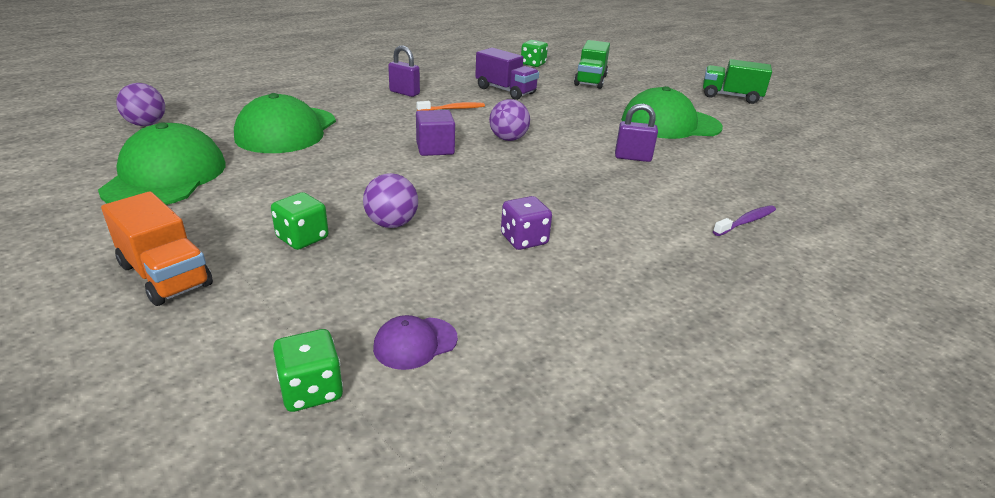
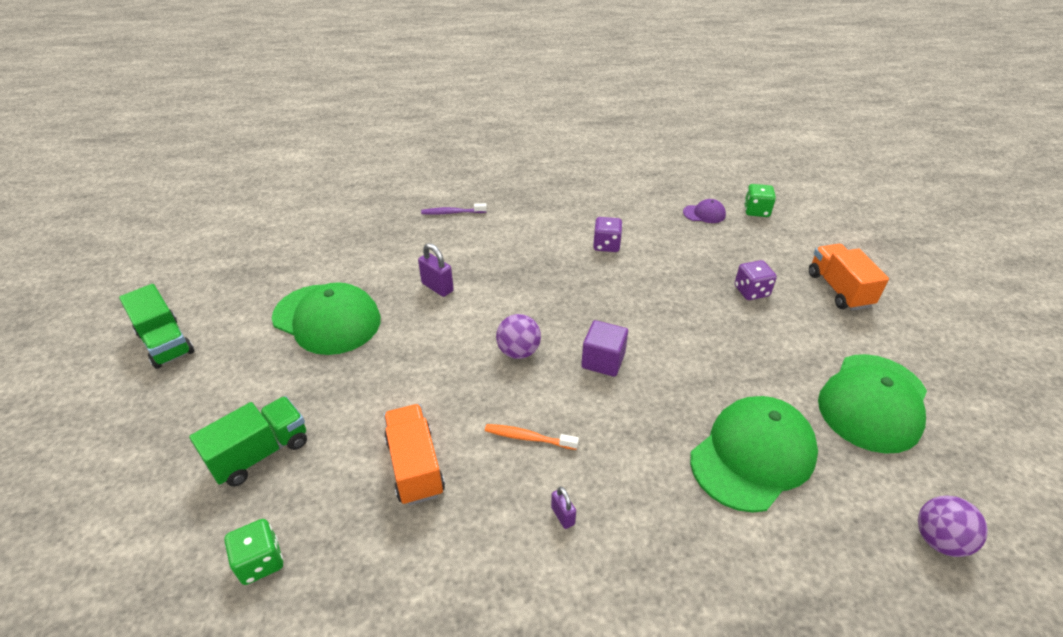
camera: 145 degrees left, 10 degrees up
green dice [271,192,329,250] -> purple dice [734,260,777,300]
purple ball [363,173,418,228] -> none
purple padlock [388,46,420,97] -> purple padlock [551,486,576,529], size x0.61
purple truck [475,48,539,100] -> orange truck [384,404,445,505]

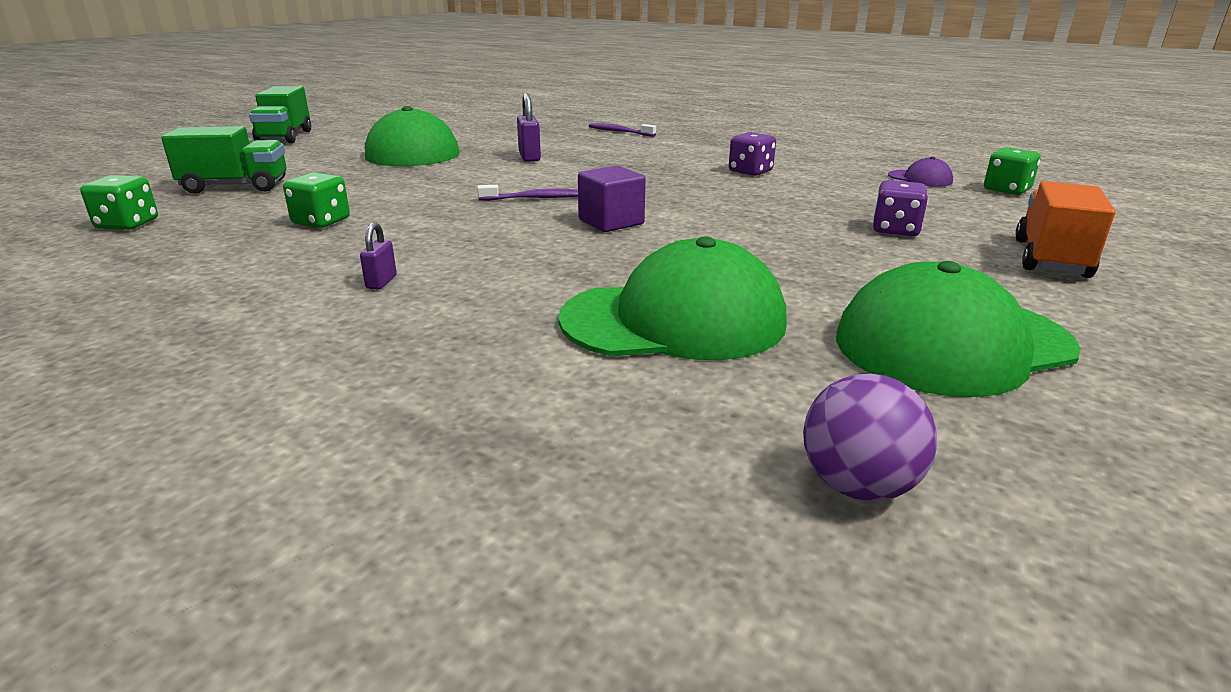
camera: 35 degrees right, 15 degrees down
orange truck [384,404,445,505] -> green dice [283,172,350,228]
orange toothbrush [485,424,579,450] -> none
purple ball [496,314,541,359] -> purple toothbrush [477,185,578,201]

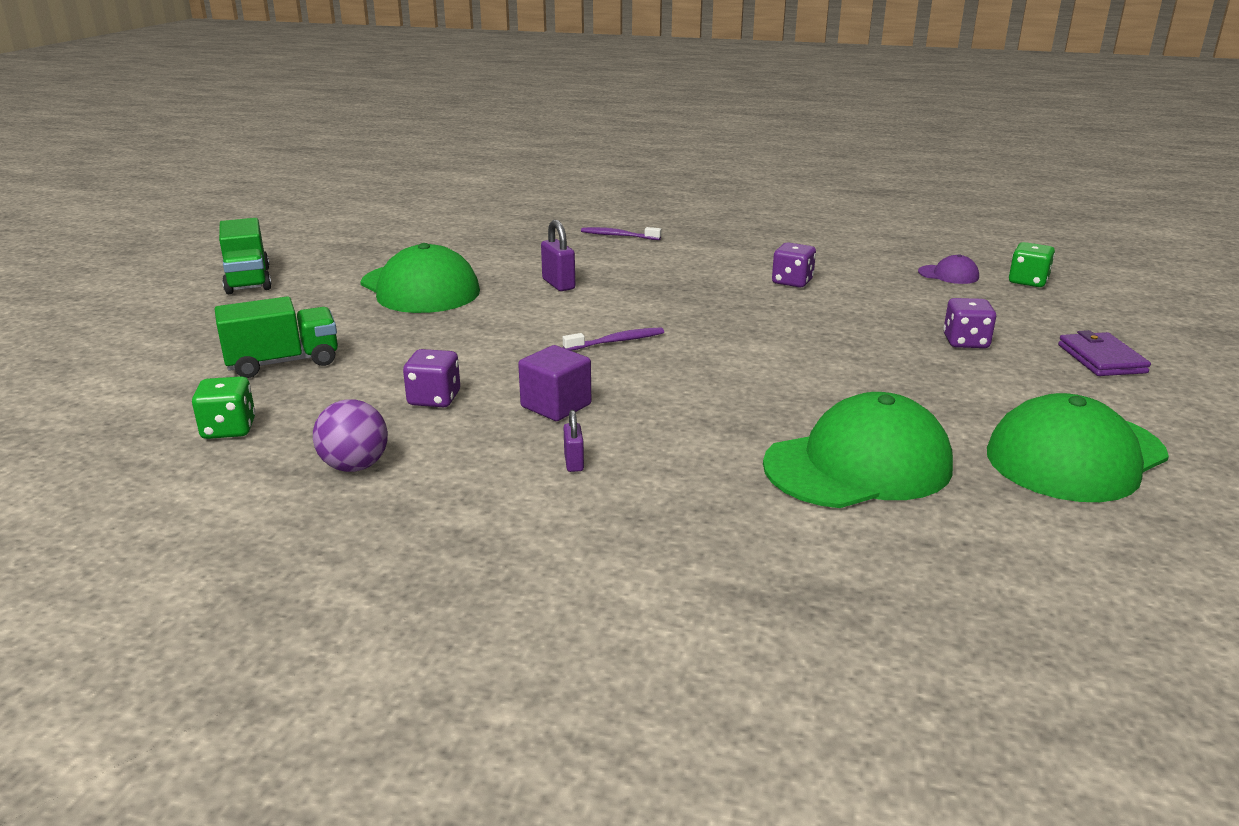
camera: 15 degrees left, 0 degrees up
green dice [283,172,350,228] -> purple dice [403,349,460,407]
purple cube [578,166,646,232] -> purple cube moved to [518,345,591,421]
purple ball [803,374,937,501] -> purple ball moved to [313,399,388,472]
orange truck [1015,181,1116,278] -> purple wallet [1058,330,1151,376]

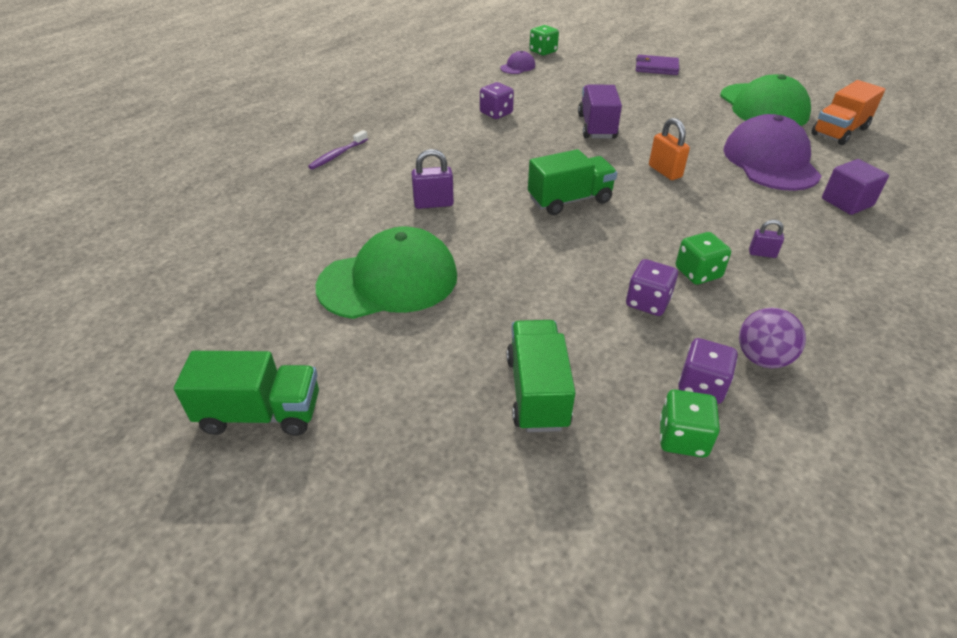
camera: 70 degrees left, 15 degrees up
purple cube [518,345,591,421] -> purple cube moved to [822,159,889,215]
purple toothbrush [563,327,664,351] -> green truck [528,149,617,215]
green cap [763,392,953,508] -> purple cap [723,114,822,191]
purple dice [943,298,996,348] -> purple dice moved to [678,338,738,404]
none -> purple truck [578,85,622,138]
none -> orange padlock [649,118,690,180]
none -> green dice [676,232,731,285]
none -> orange truck [811,80,885,145]

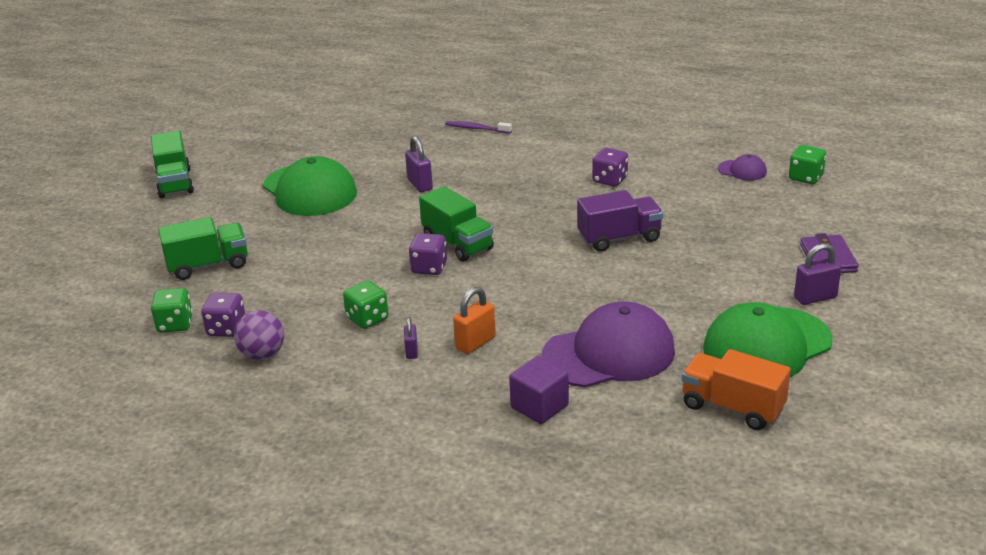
camera: 75 degrees right, 10 degrees down
purple dice [626,259,678,316] -> purple dice moved to [409,233,447,275]
orange padlock [649,118,690,180] -> orange padlock moved to [453,287,496,354]
none -> purple padlock [794,243,841,305]

